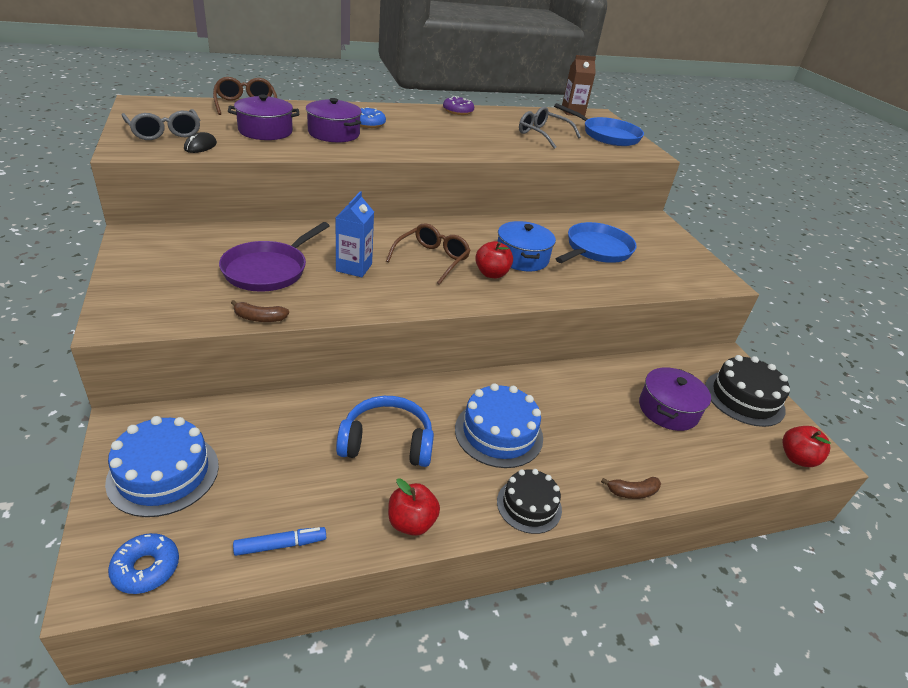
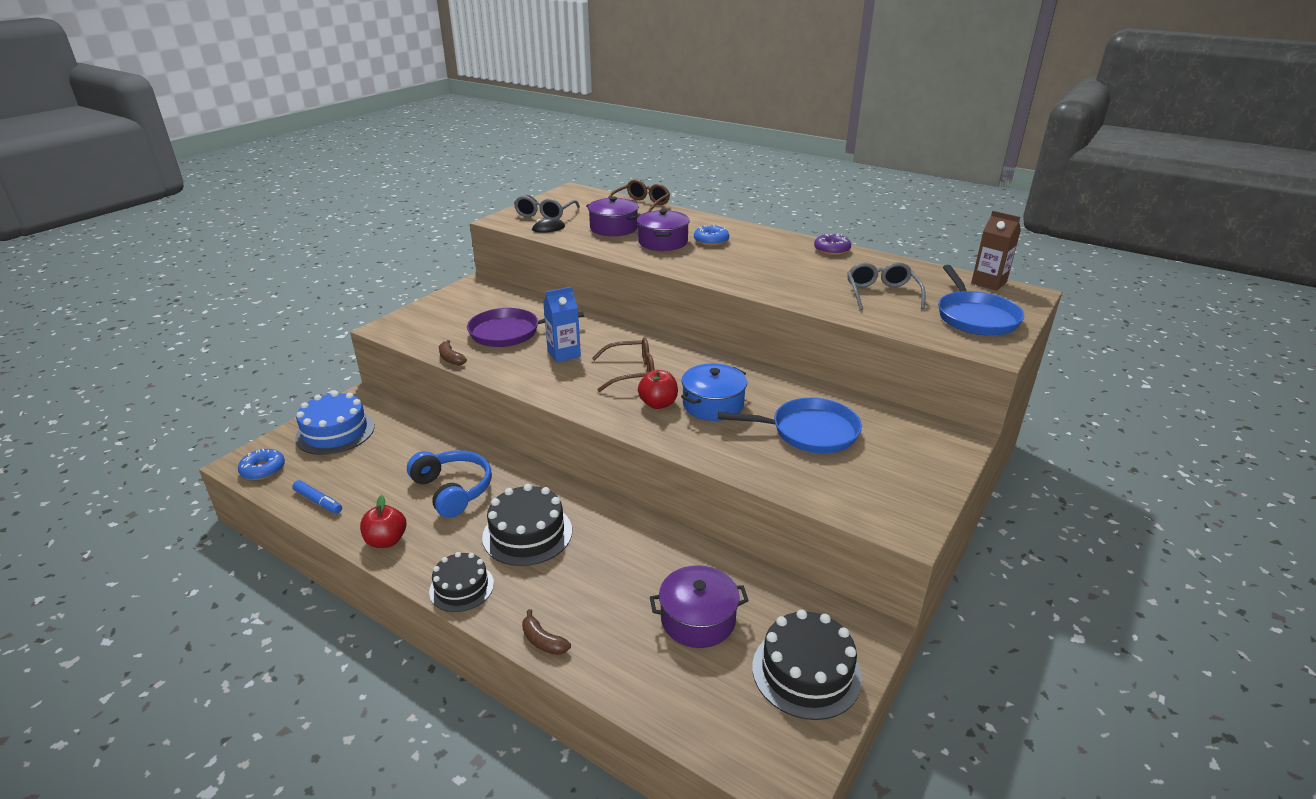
camera: 55 degrees right, 5 degrees down
blue cake [455,383,543,468] -> black cake [482,484,572,566]
red apple [782,426,831,467] -> none

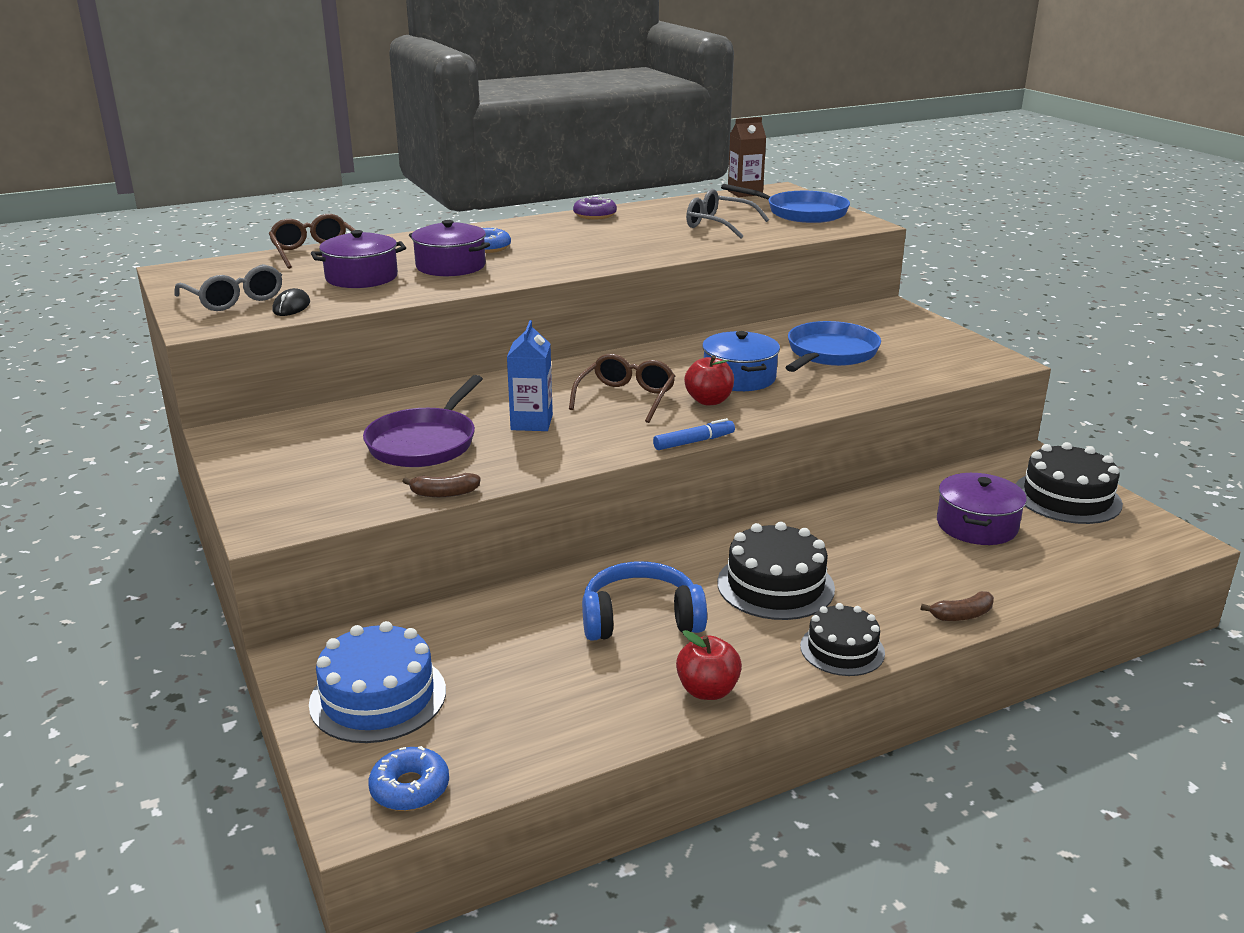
camera: 60 degrees left, 5 degrees down
blue marker [292,480,342,514] -> blue marker moved to [653,418,735,450]

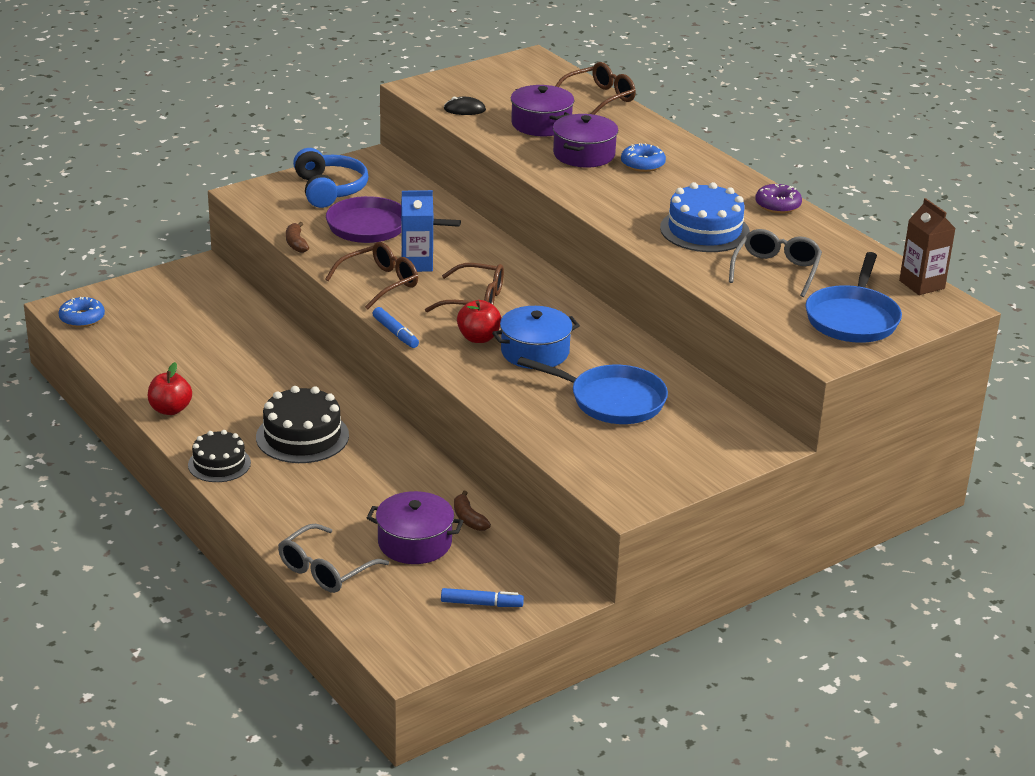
camera: 80 degrees right, 5 degrees up
grey glasses [174,264,282,311] -> grey glasses moved to [278,524,389,593]
blue cake [309,621,446,743] -> blue cake moved to [660,182,750,252]
blue headphones [582,562,707,641] -> blue headphones moved to [293,148,369,208]
brown banana [921,591,994,621] -> brown banana moved to [454,491,491,531]
black cake [1016,442,1123,524] -> blue marker [441,588,524,607]
none -> brown glasses [325,242,418,309]

